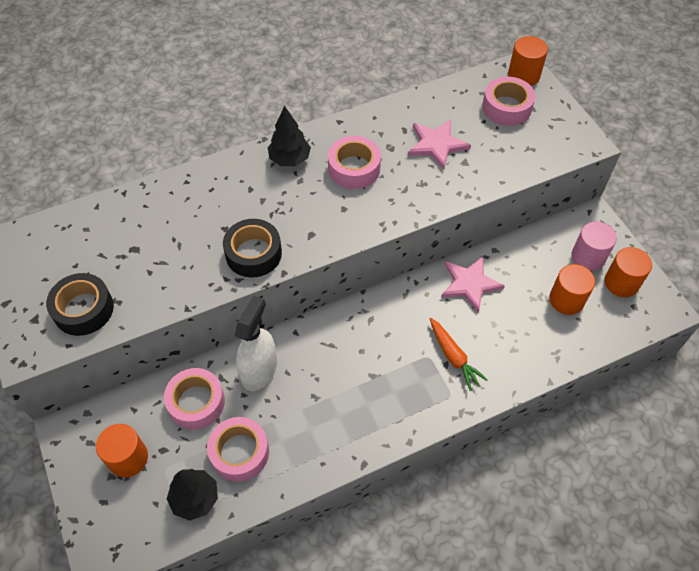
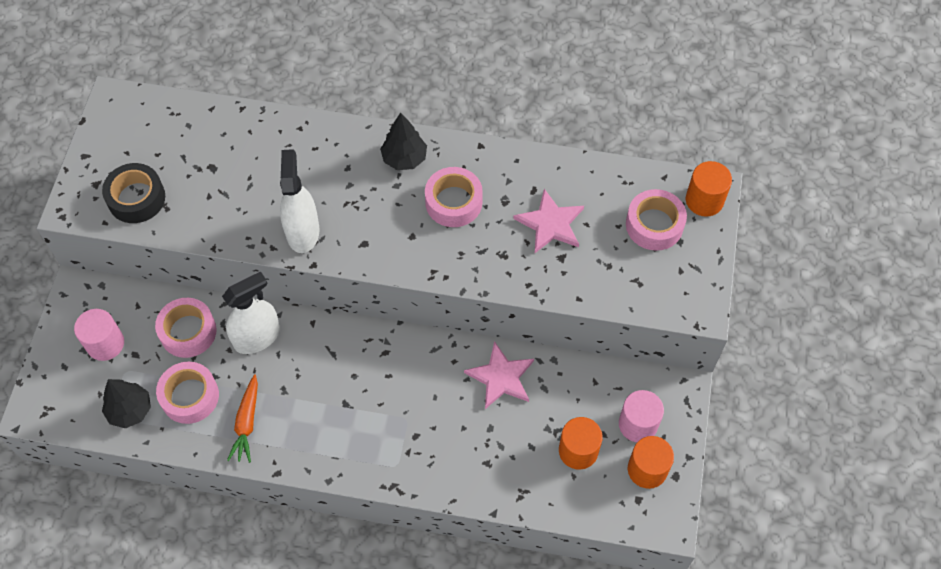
camera: 35 degrees right, 5 degrees up
orange cylinder [96,424,148,477] -> pink cylinder [74,309,124,361]
black tape [223,219,282,277] -> white spray bottle [280,149,320,253]
orange carrot [430,318,488,391] -> orange carrot moved to [227,374,258,463]

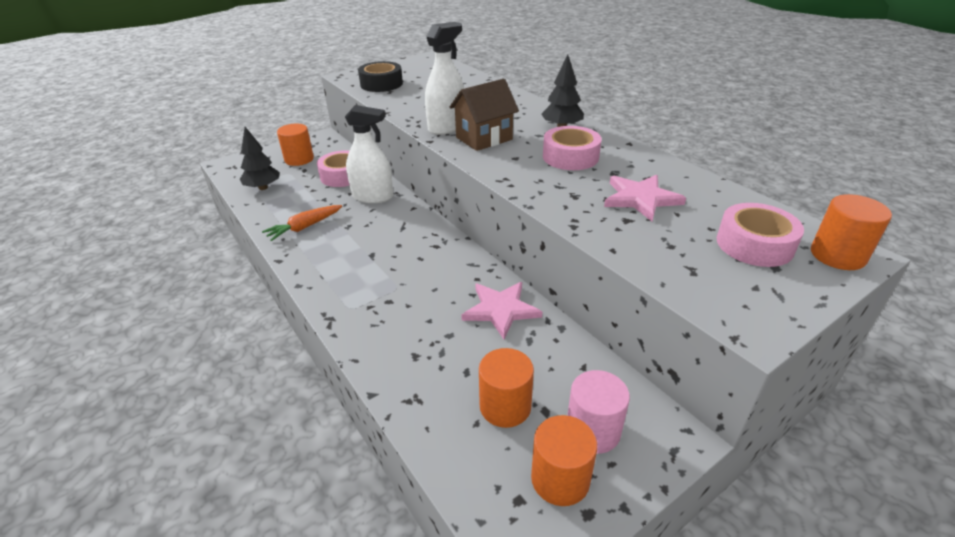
camera: 45 degrees right, 25 degrees down
pink cylinder [74,309,124,361] -> orange cylinder [277,124,314,166]
pink tape [156,362,219,424] -> none
none -> brown house [449,79,519,151]

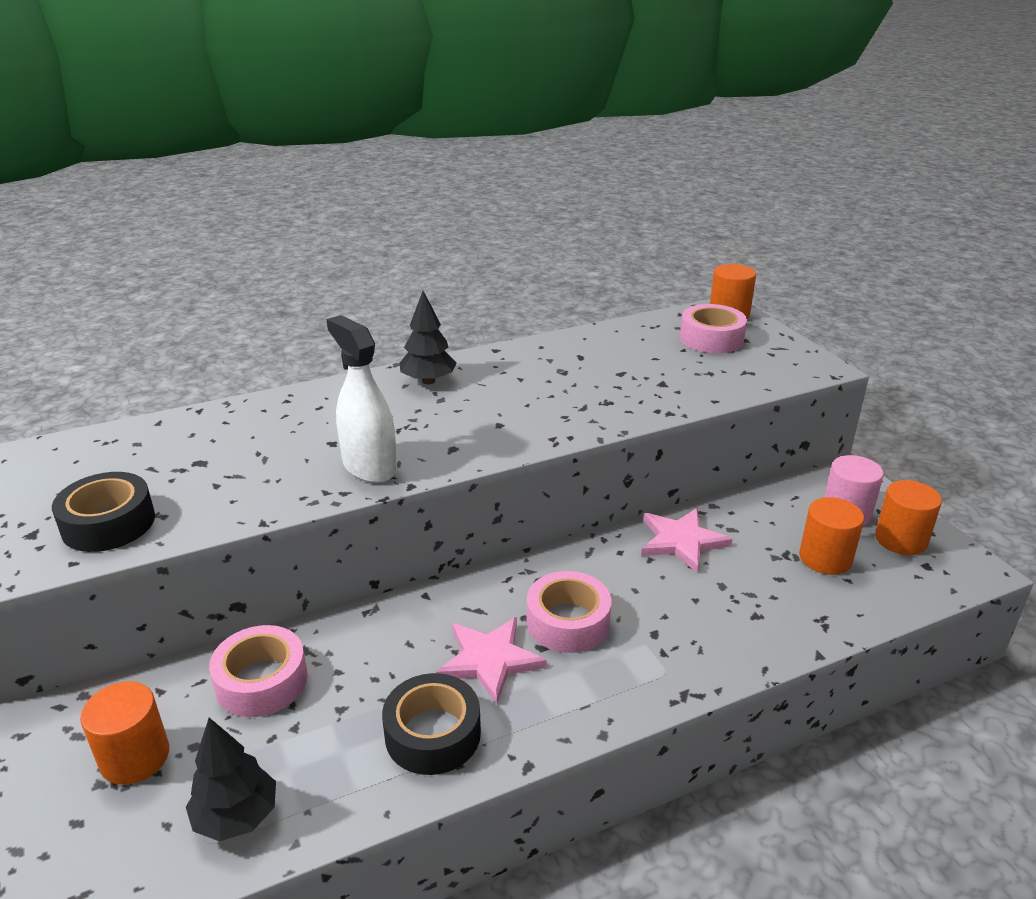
camera: 80 degrees left, 5 degrees down
orange carrot [262,205,342,241] -> black tape [382,673,481,775]
white spray bottle [345,105,393,203] -> none
brown house [449,79,519,151] -> none
pink tape [543,126,602,170] -> pink tape moved to [527,571,612,653]
pink star [604,175,686,221] -> pink star moved to [436,617,547,704]

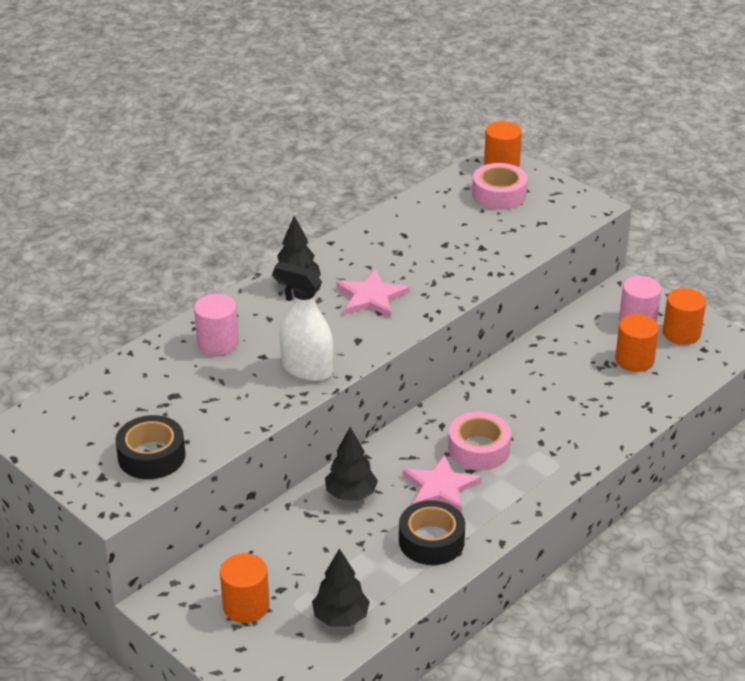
camera: 20 degrees left, 5 degrees up
pink tape [209,625,308,717] -> none
pink star [641,508,733,573] -> pink star moved to [336,269,410,318]
none -> pink cylinder [194,294,239,356]
none -> black tree [325,427,378,501]

